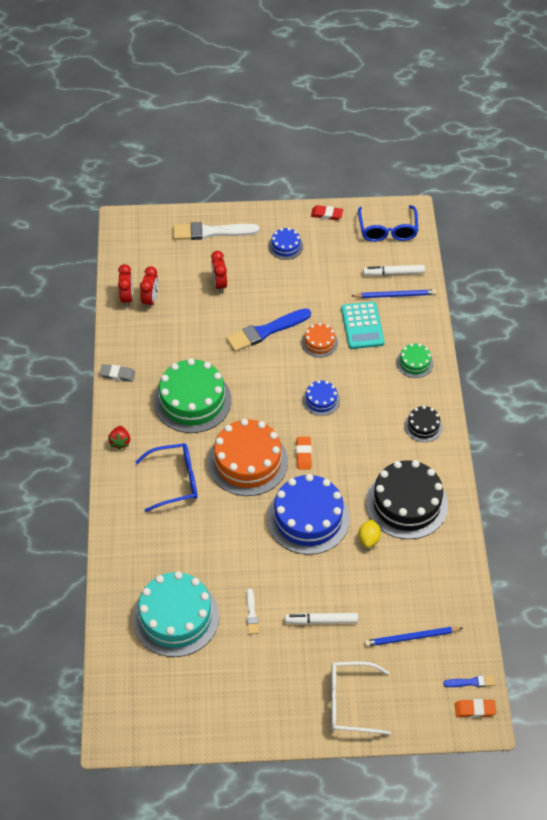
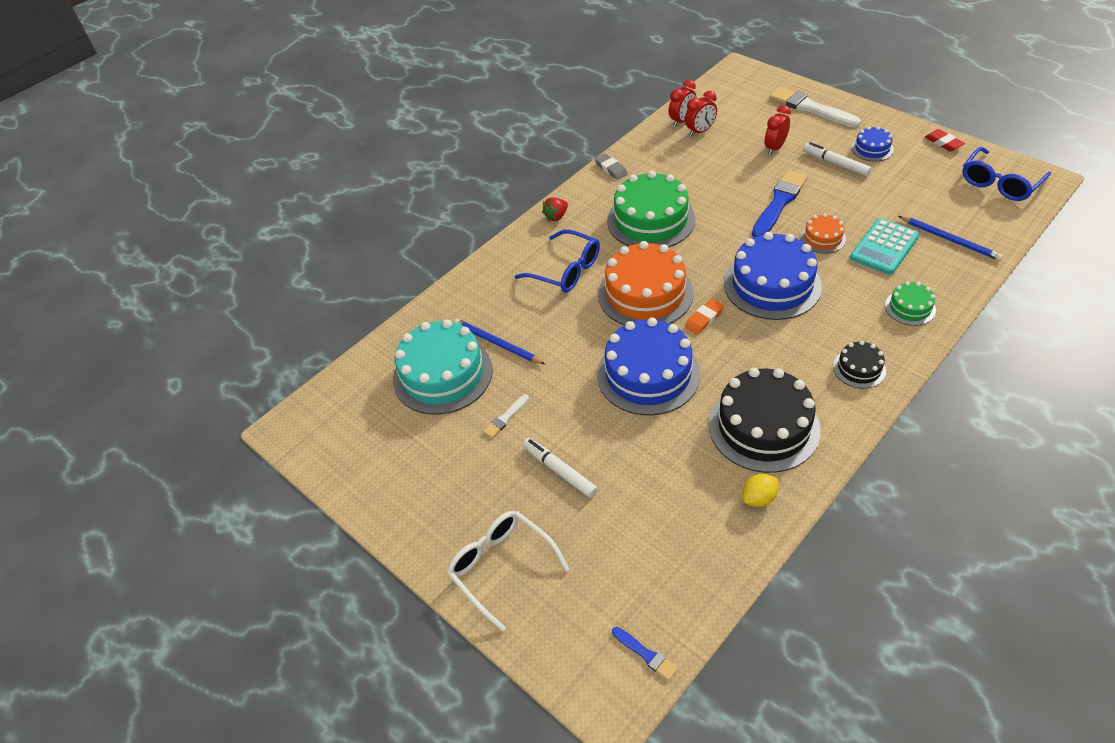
camera: 50 degrees right, 5 degrees down
blue brush [226,308,311,352] -> blue brush turned 105 degrees clockwise [752,170,808,238]
blue cake [303,380,340,416] -> blue cake [724,232,822,320], size x2.06
yellow lemon [359,519,381,548] -> yellow lemon moved to [742,474,778,507]
white marker [363,265,425,276] -> white marker moved to [803,142,872,176]
blue pencil [364,627,463,647] -> blue pencil moved to [454,319,545,364]
orange eraser [455,699,496,718] -> none

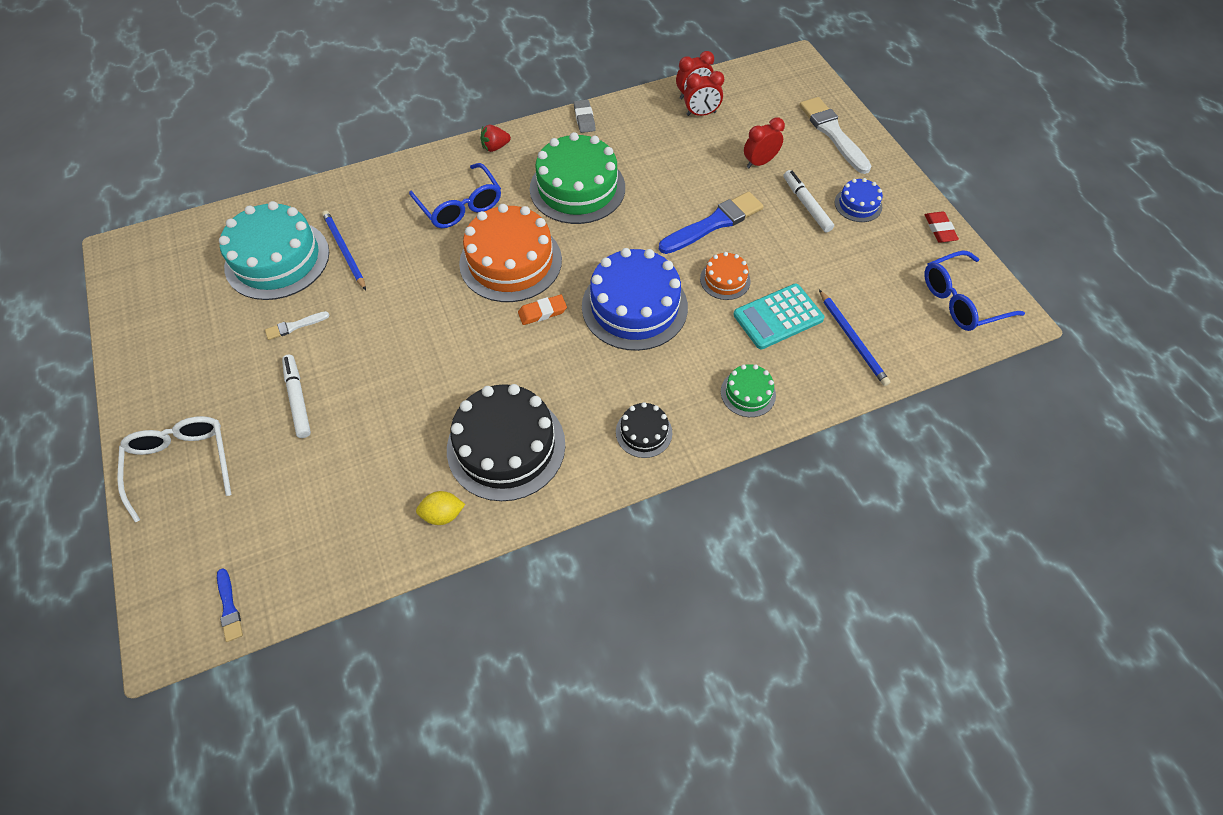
camera: 20 degrees right, 10 degrees up
blue cake [597,318,700,415] -> none

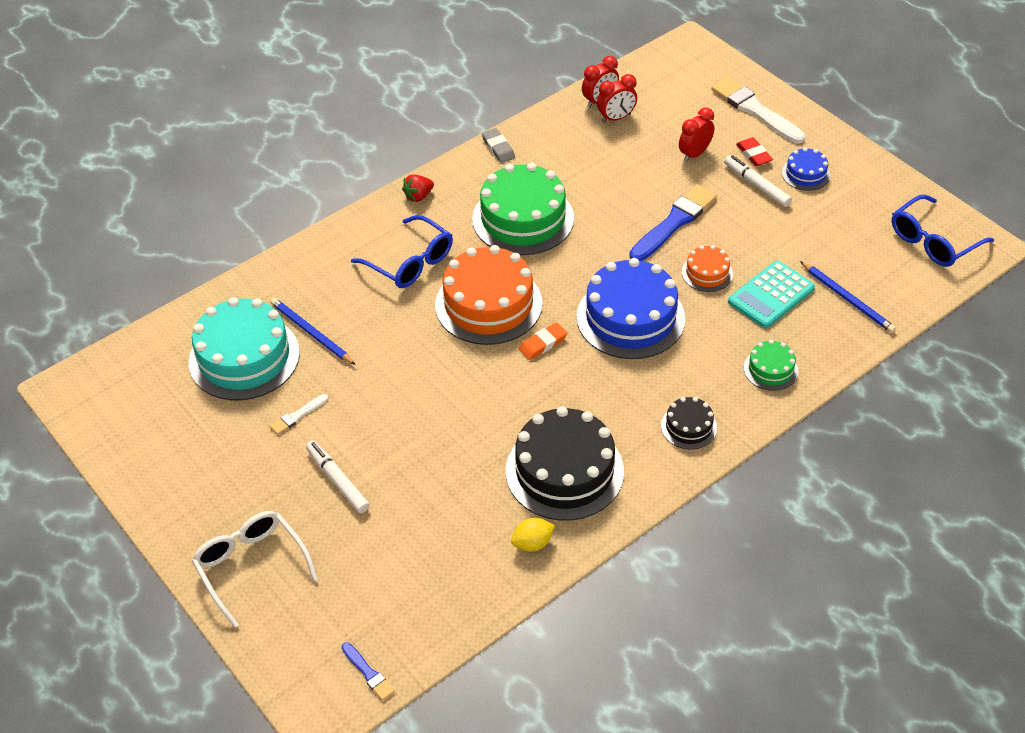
camera: 15 degrees left, 10 degrees down
red eraser [925,211,959,243] -> red eraser moved to [736,137,773,166]

